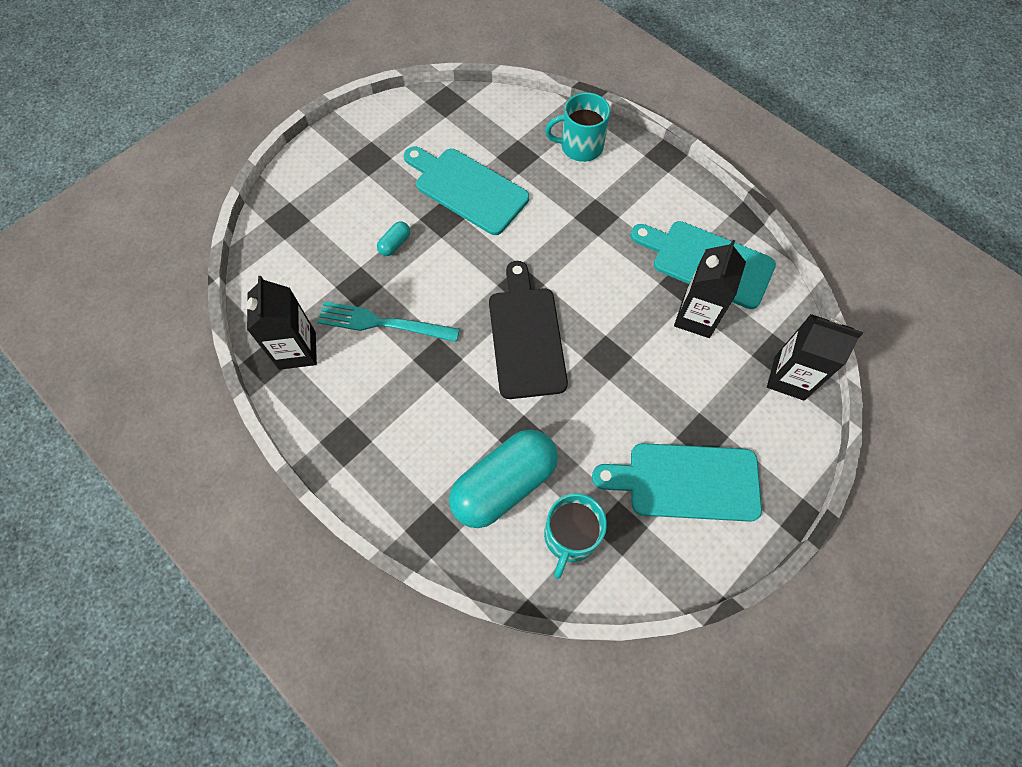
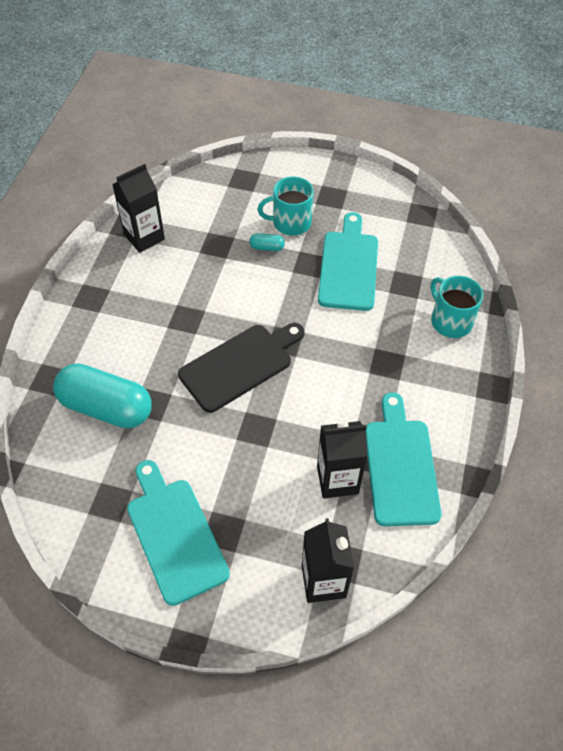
camera: 60 degrees right, 10 degrees down
turquoise fork [317,301,460,342] -> none
turquoise mug [544,493,607,579] -> turquoise mug moved to [258,177,313,235]

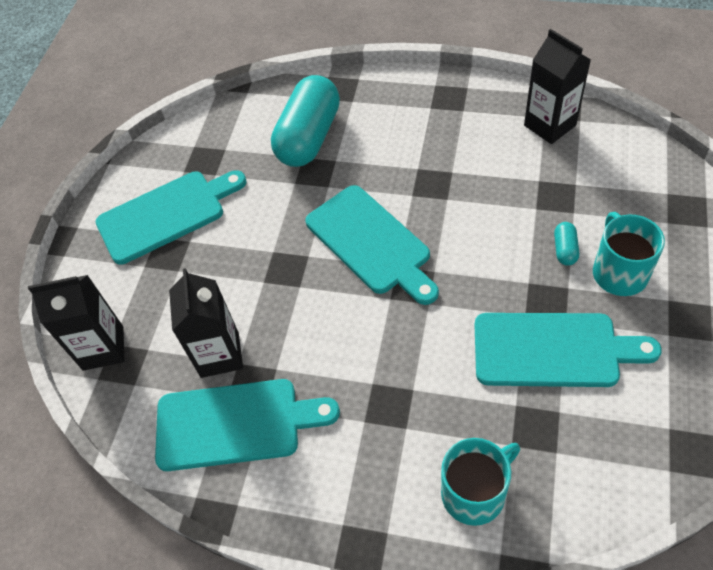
camera: 95 degrees right, 0 degrees up
black cutting board [178,323,305,413] -> turquoise cutting board [305,185,439,305]

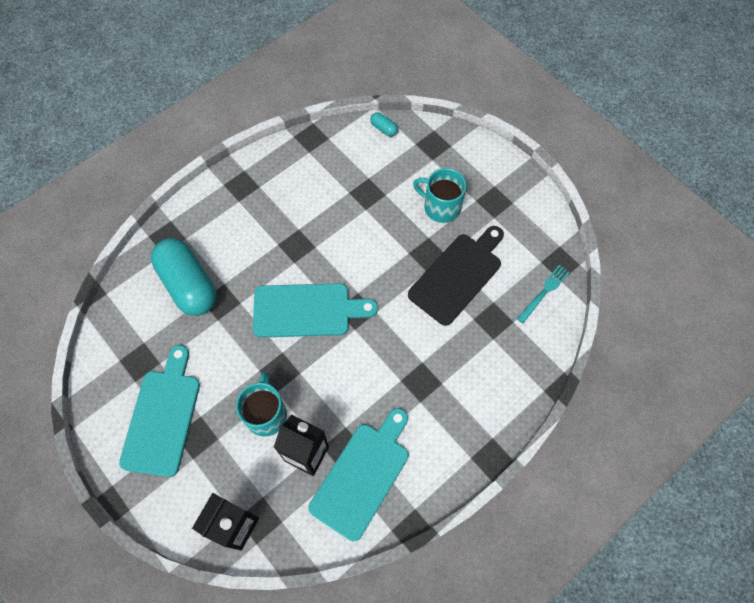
camera: 60 degrees left, 10 degrees up
turquoise mug [441,438,520,526] -> turquoise mug moved to [236,371,287,437]
turquoise cutting board [475,313,662,387] -> black cutting board [408,226,504,326]
black carton [524,29,591,144] -> none
turquoise capsule [554,222,579,266] -> turquoise capsule moved to [370,112,398,137]
none -> turquoise fork [517,265,570,323]

